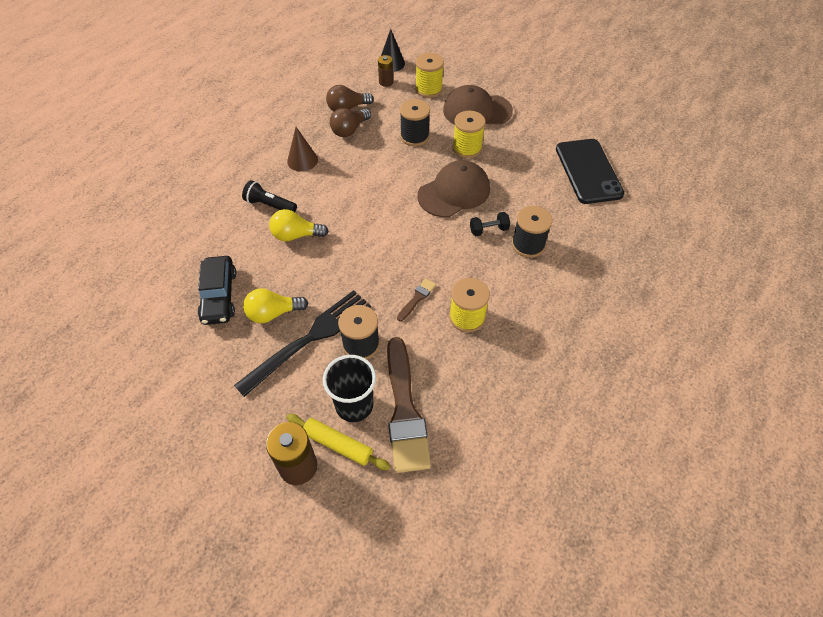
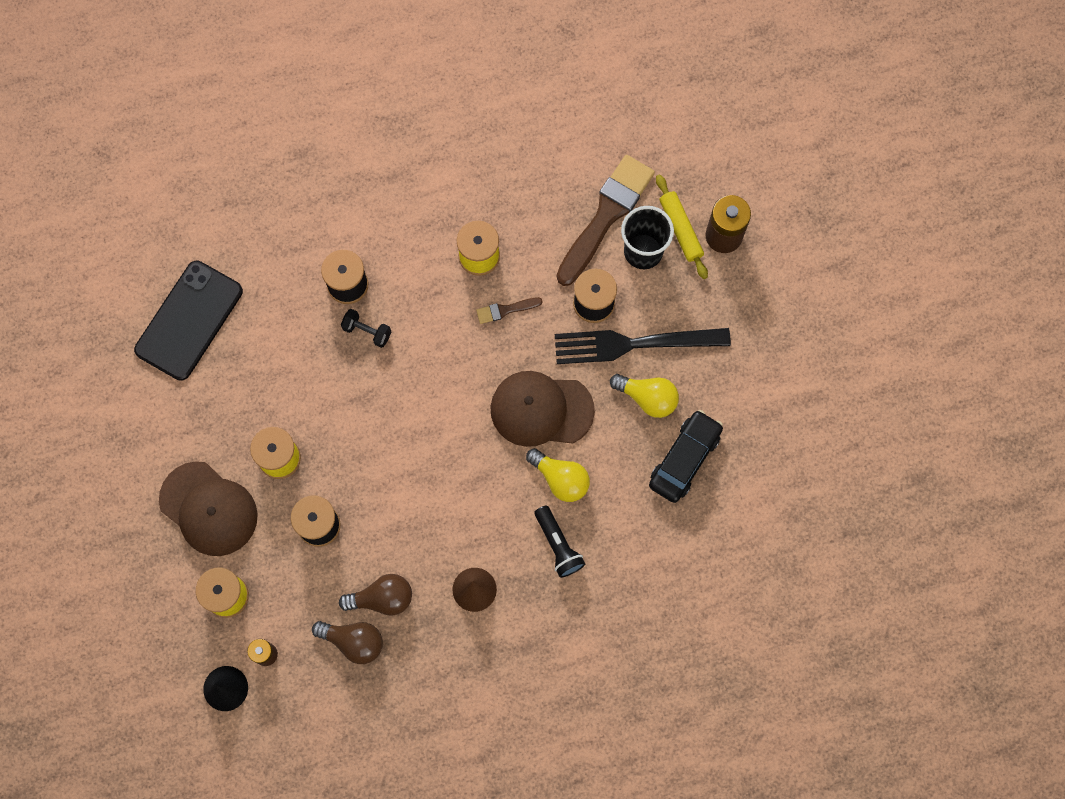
camera: 140 degrees left, 20 degrees up
brown cap [418,160,490,217] -> brown cap moved to [490,371,595,447]

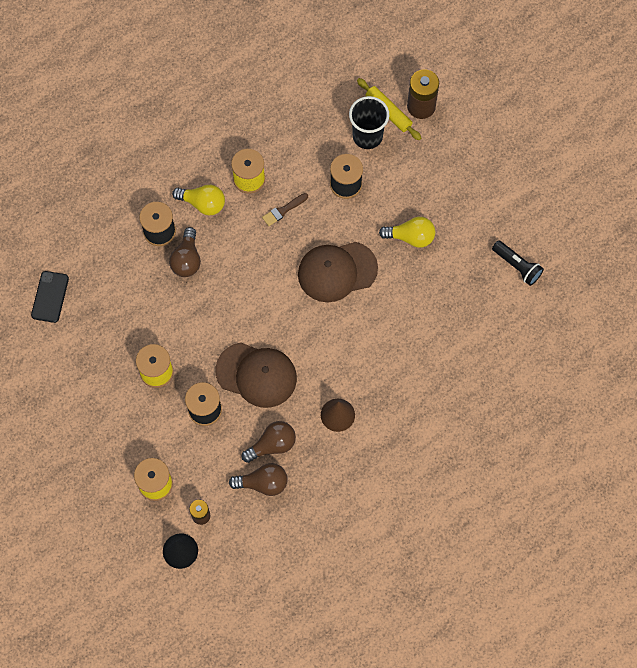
camera: 20 degrees left, 5 degrees down
black phone [134,261,243,381] -> black phone [31,271,69,323], size x0.57
brown cap [159,461,258,556] -> brown cap moved to [215,342,297,408]
black dumbbell [341,309,391,348] -> brown light bulb [169,227,201,277]
yellow light bulb [526,448,590,502] -> yellow light bulb moved to [172,185,225,216]
black flashlight [534,505,585,578] -> black flashlight moved to [492,240,544,286]
black fork [555,328,731,364] -> none
brown brush [557,155,655,286] -> none
black car [649,410,723,503] -> none

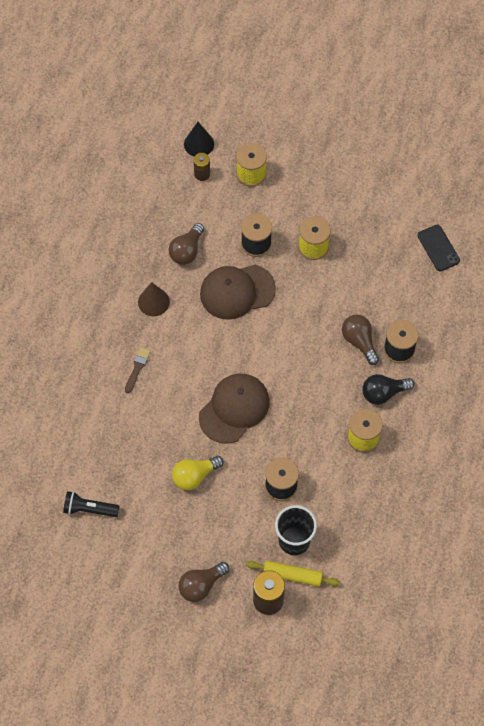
camera: 145 degrees right, 5 degrees down
yellow light bulb [172,185,225,216] -> black light bulb [362,374,415,405]
brown light bulb [229,463,288,496] -> brown light bulb moved to [179,562,229,602]
brown brush [262,193,308,226] -> brown brush moved to [125,347,151,393]

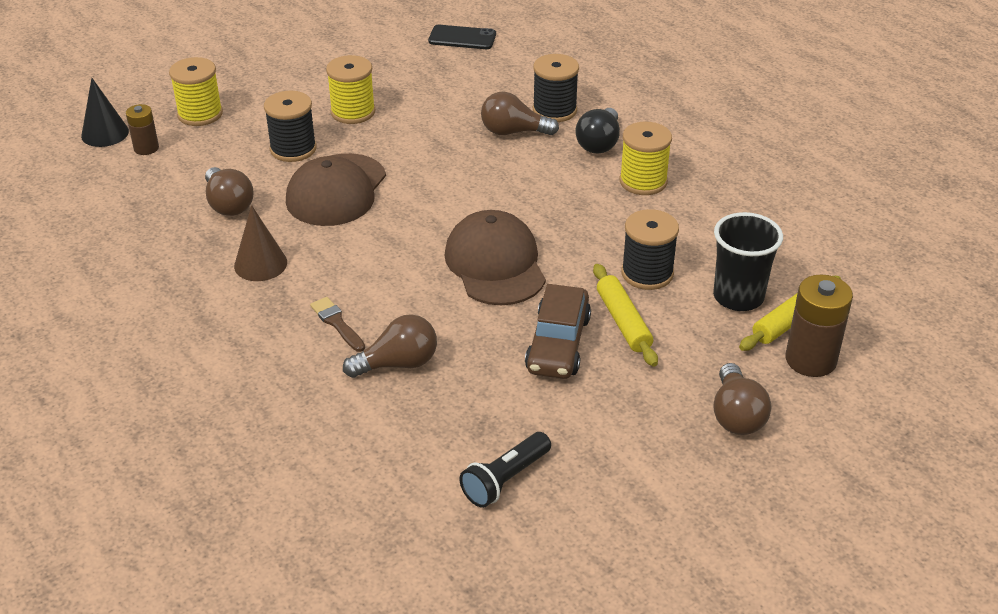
camera: 55 degrees left, 25 degrees down
yellow light bulb [172,456,224,490] -> brown car [525,284,591,379]
none -> brown light bulb [343,314,437,378]
none -> yellow rolling pin [593,264,658,367]

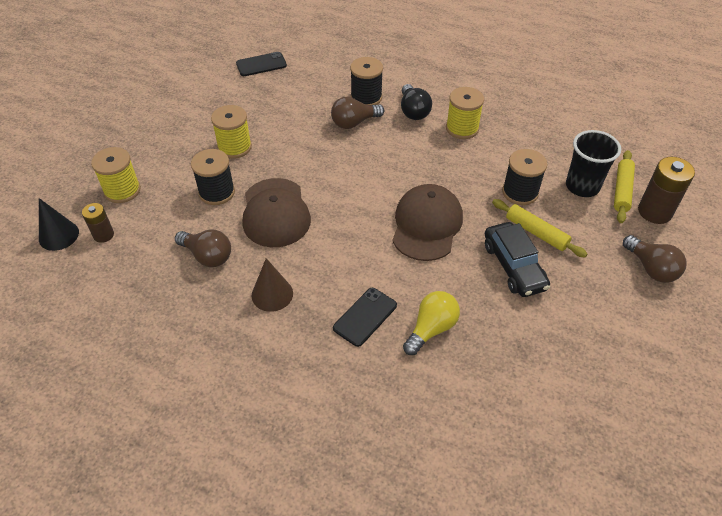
camera: 30 degrees left, 10 degrees up
brown brush [310,297,365,352] -> black phone [333,288,397,347]
brown light bulb [343,314,437,378] -> yellow light bulb [403,291,460,355]
brown cap [444,210,546,305] -> brown cap turned 60 degrees clockwise [392,184,463,261]
black flashlight [459,432,551,508] -> none
brown car [525,284,591,379] -> black car [485,222,550,297]

